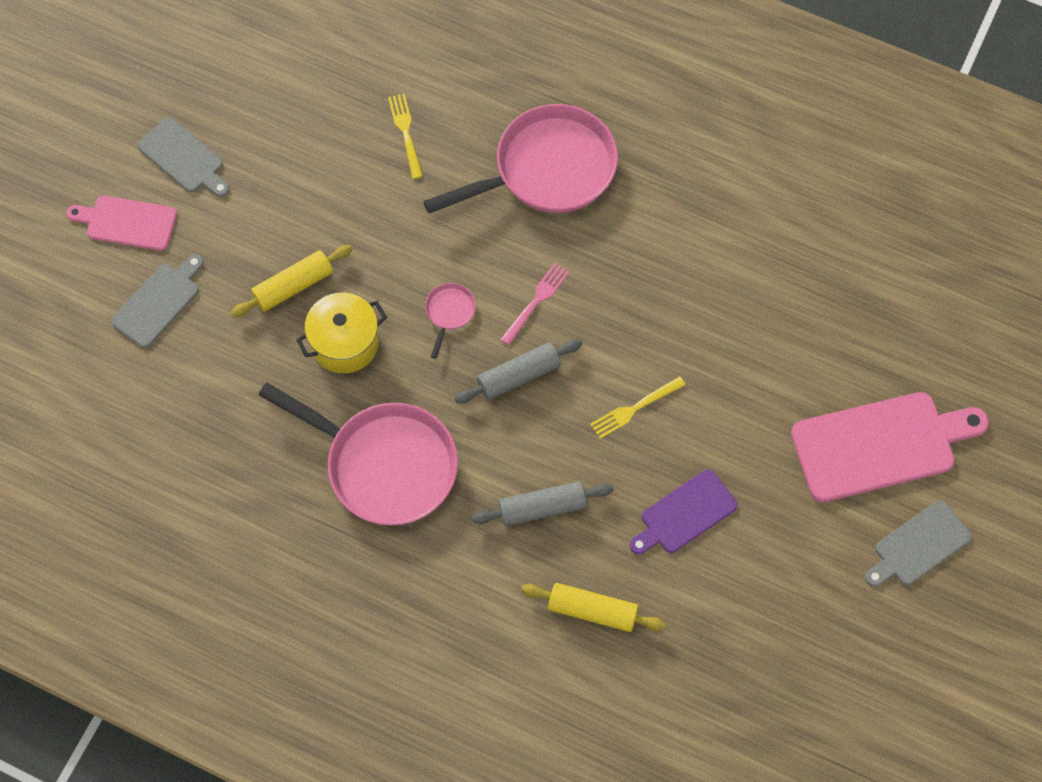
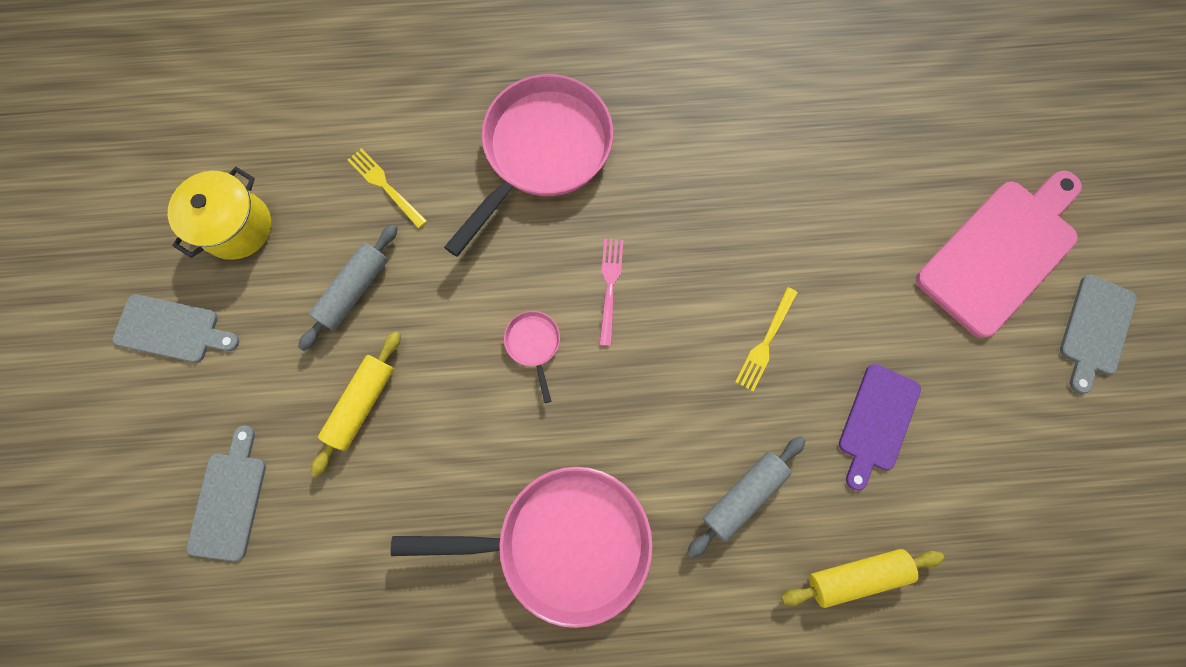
camera: 30 degrees left, 10 degrees up
pink cutting board [66,196,177,251] -> none
yellow pot [296,293,387,373] -> yellow pot moved to [168,167,271,260]
grey rolling pin [455,339,582,403] -> grey rolling pin moved to [298,224,398,351]

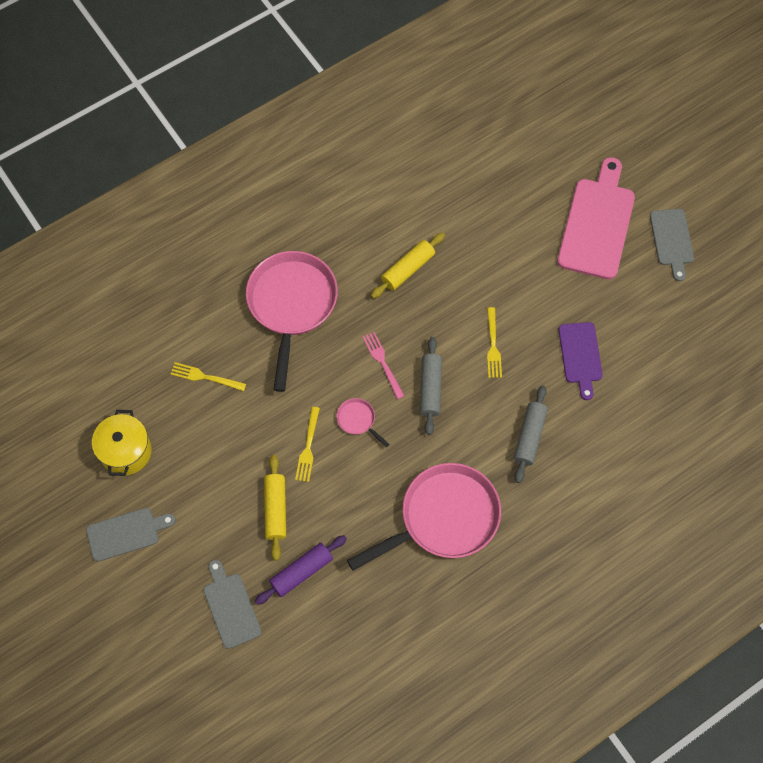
camera: 30 degrees left, 10 degrees down
grey rolling pin [298,224,398,351] -> grey rolling pin moved to [420,337,442,435]
yellow rolling pin [781,549,944,608] -> yellow rolling pin moved to [371,233,445,298]
none -> purple rolling pin [255,535,347,605]
none -> yellow fork [295,407,320,482]

